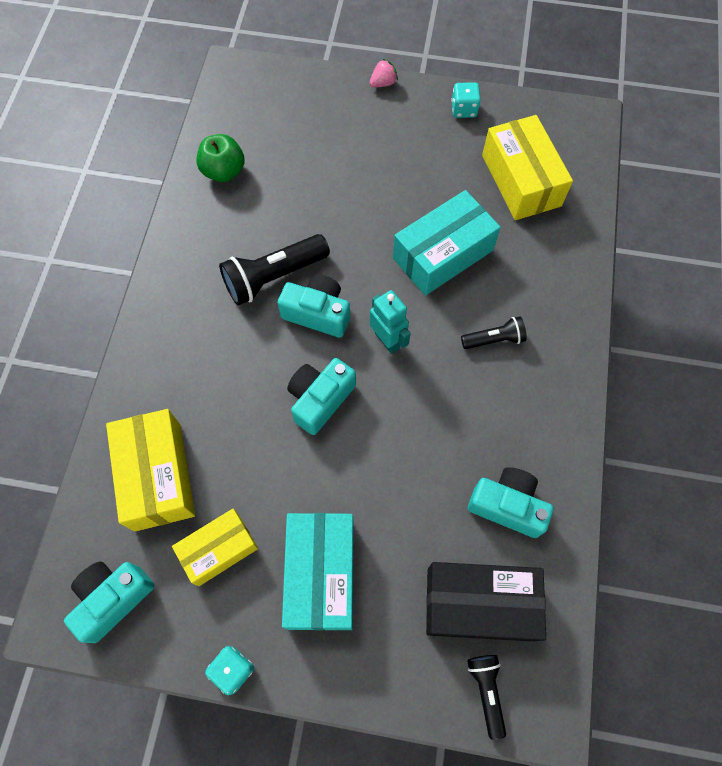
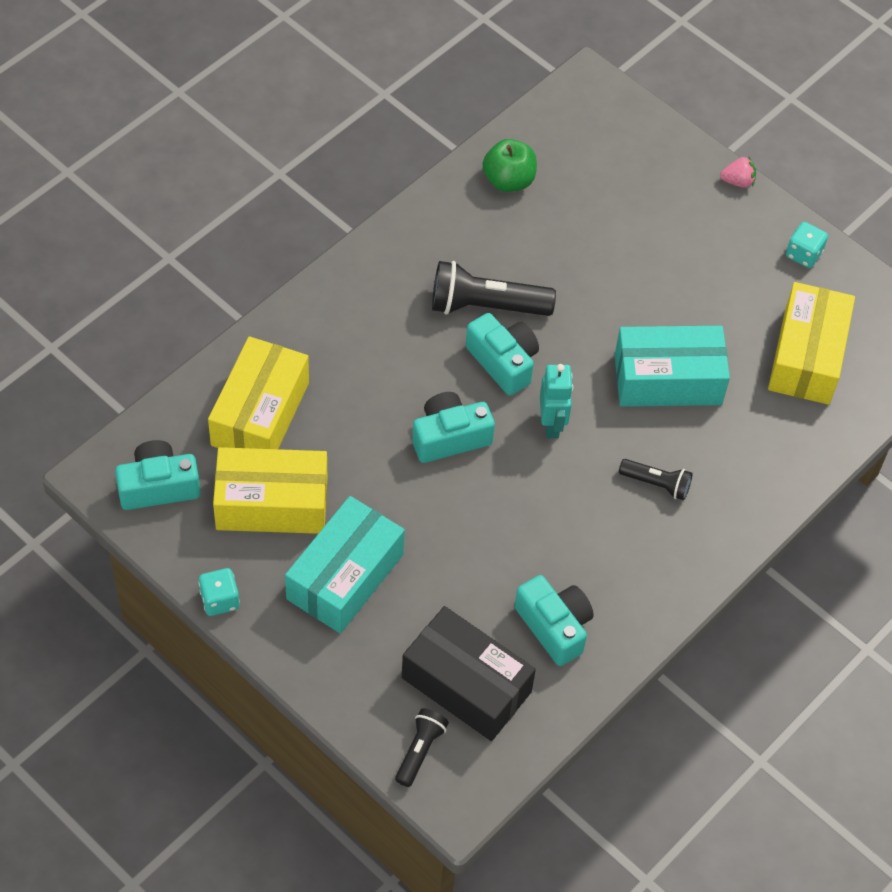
camera: 30 degrees right, 10 degrees down
yellow box [172,509,258,586] -> yellow box [213,447,327,534], size x1.52

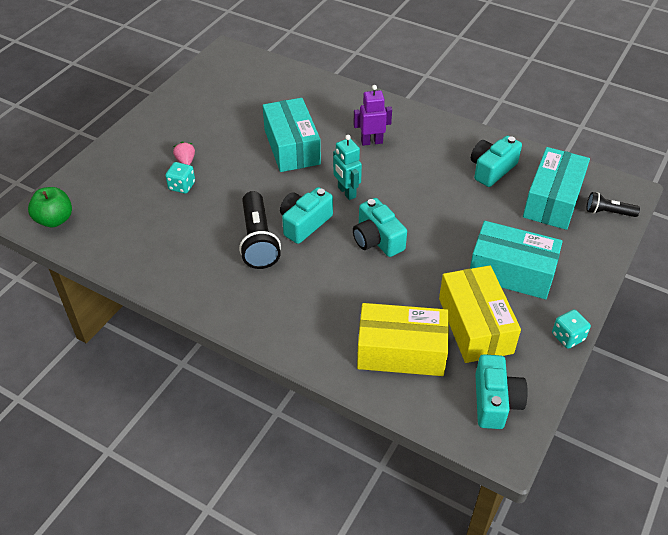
camera: 100 degrees left, 10 degrees down
turquoise camera [115,440,201,510] -> turquoise camera turned 150 degrees counterclockwise [475,354,528,429]
black box [402,606,536,741] -> turquoise box [523,147,590,230]
green apple [483,139,537,192] -> green apple moved to [28,187,72,227]
turquoise robot [540,364,573,438] -> turquoise robot turned 105 degrees counterclockwise [333,135,362,200]
black flashlight [619,459,692,500] -> purple robot [353,85,392,146]
pink strawberry [720,157,756,188] -> pink strawberry moved to [173,142,195,165]
yellow box [768,282,855,405] -> none
turquoise dice [786,222,828,268] -> turquoise dice moved to [165,162,195,194]

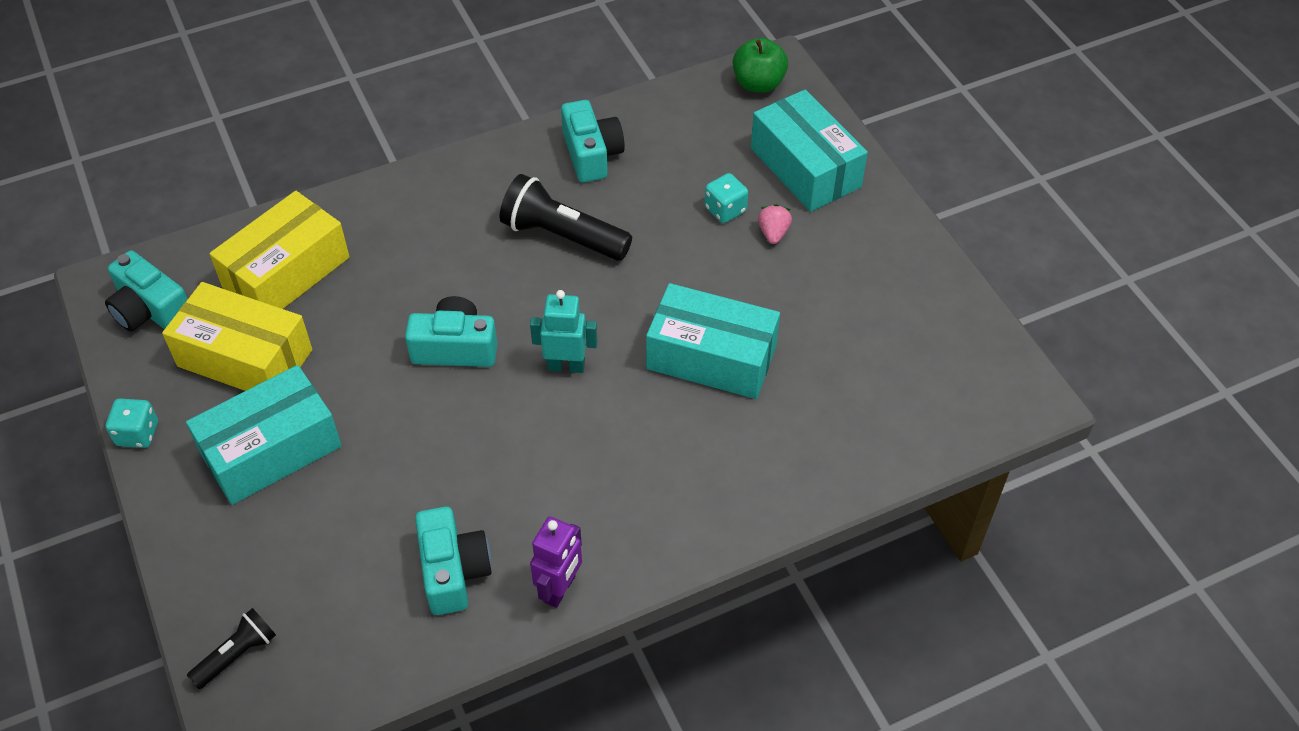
camera: 125 degrees right, 5 degrees up
pink strawberry [173,142,195,165] -> pink strawberry turned 105 degrees counterclockwise [758,204,792,244]
turquoise camera [280,187,333,244] -> turquoise camera moved to [561,100,625,182]
purple robot [353,85,392,146] -> purple robot moved to [530,517,582,608]
turquoise box [523,147,590,230] -> turquoise box moved to [751,89,868,212]

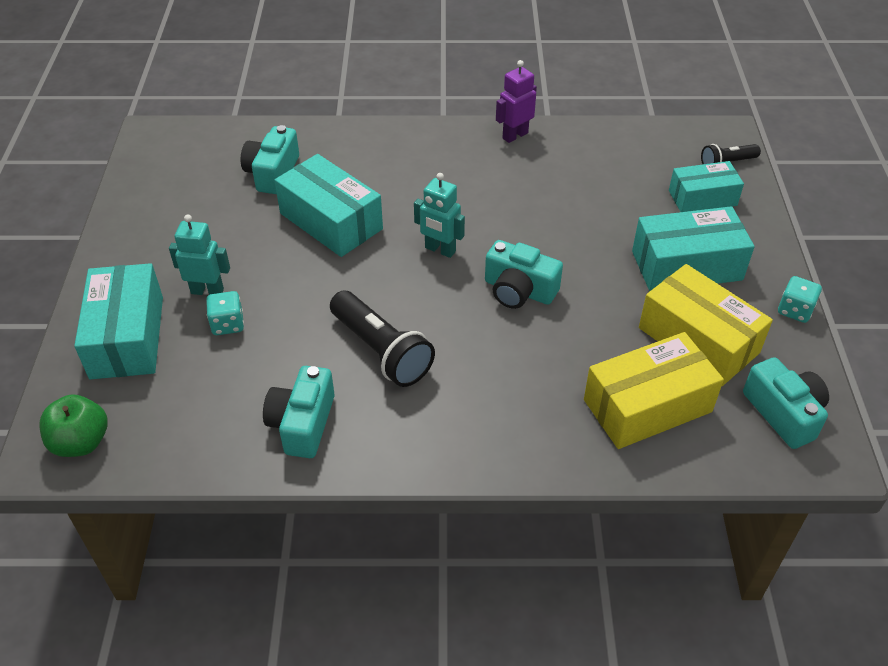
camera: 155 degrees left, 5 degrees down
turquoise camera [415,507,492,615] -> turquoise camera moved to [241,125,299,194]
pink strawberry [758,204,792,244] -> turquoise robot [169,214,230,295]
none -> turquoise box [669,161,744,212]

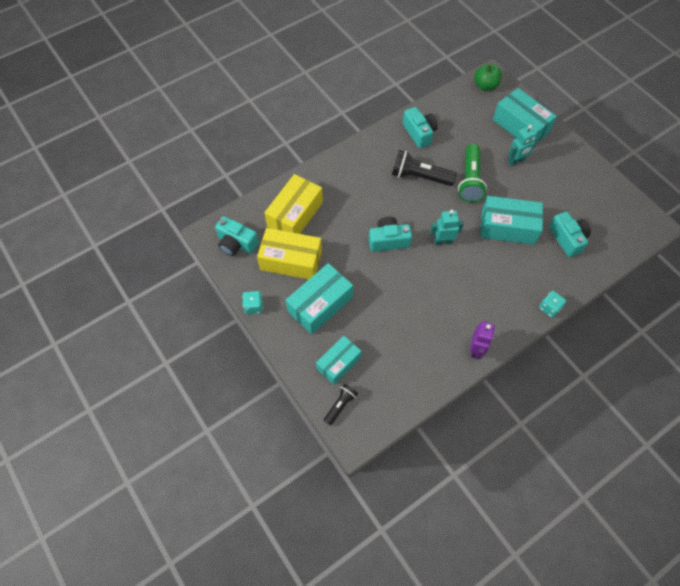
camera: 145 degrees right, 15 degrees up
turquoise dice [206,291,244,335] -> turquoise dice moved to [539,291,566,318]
none -> green flashlight [458,144,487,202]

